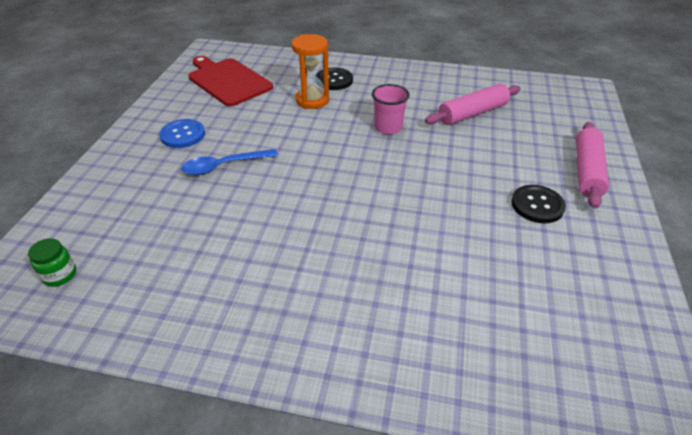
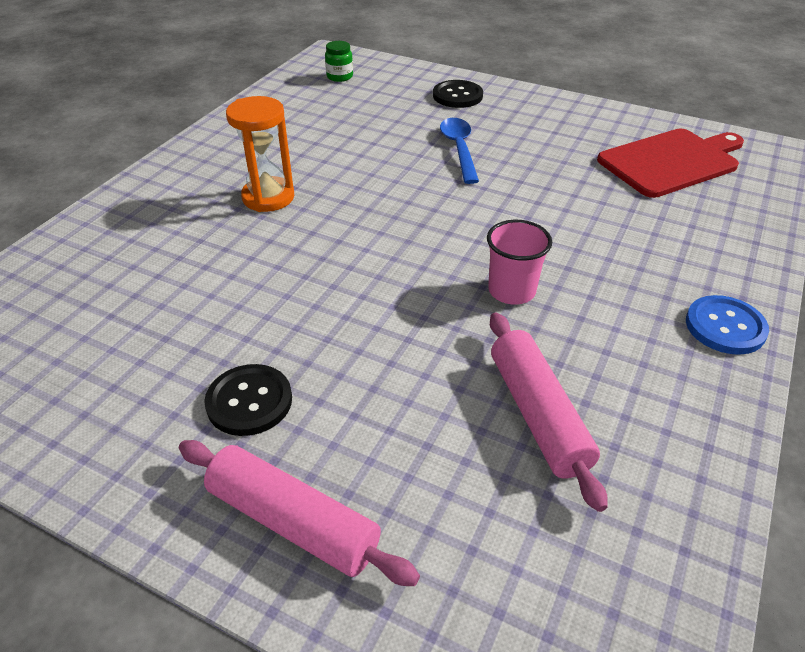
camera: 105 degrees right, 0 degrees up
blue button [159,119,205,148] -> blue button moved to [686,295,769,355]
orange hourglass [291,34,329,109] -> orange hourglass moved to [226,96,294,212]
black button [316,68,353,90] -> black button moved to [433,80,483,108]

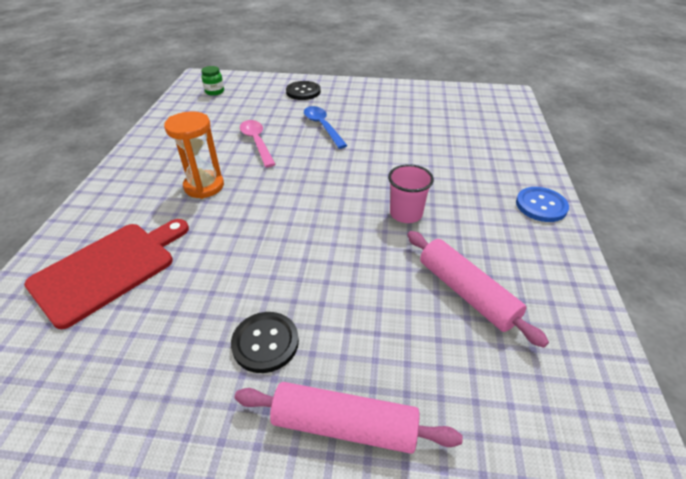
camera: 20 degrees left, 0 degrees up
red cutting board [597,128,744,198] -> red cutting board moved to [24,219,189,329]
none -> pink spoon [240,120,276,167]

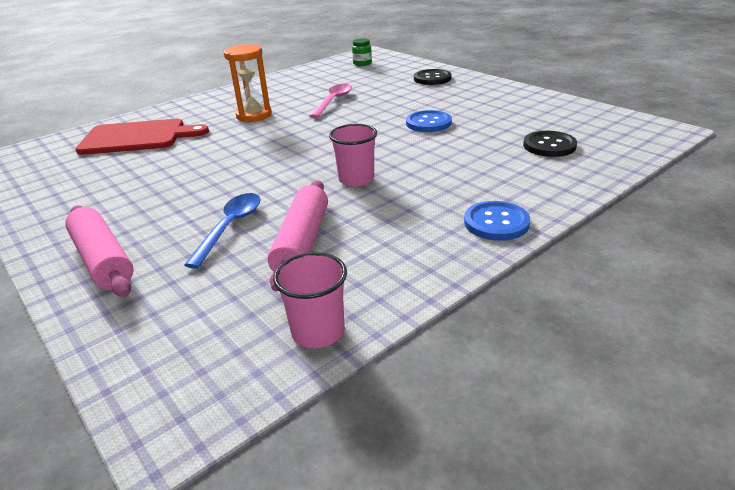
camera: 45 degrees right, 10 degrees down
black button [231,312,299,373] -> black button moved to [523,131,577,157]
blue spoon [304,106,348,149] -> blue spoon moved to [184,193,261,269]
none -> pink cup [273,252,347,348]
none -> blue button [406,110,452,132]

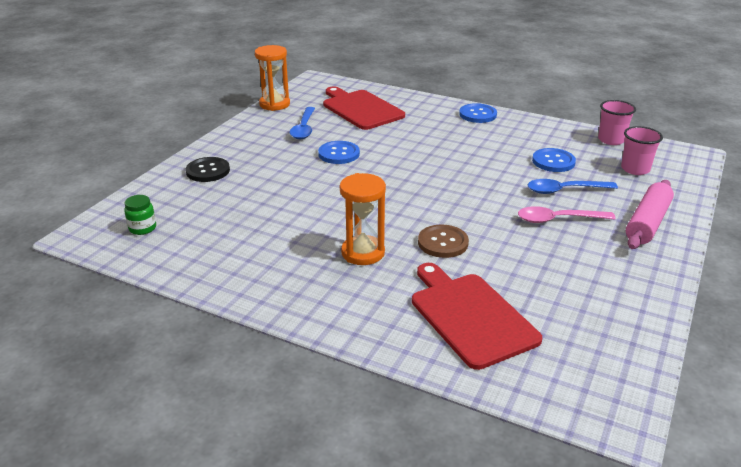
camera: 115 degrees left, 0 degrees up
pink rolling pin [267,180,328,291] -> blue button [532,148,576,172]
pink spoon [309,84,352,118] -> pink spoon moved to [518,206,616,223]
pink cup [329,124,377,187] -> pink cup moved to [621,126,663,175]
black button [523,131,577,157] -> red cutting board [323,87,405,130]
none -> orange hourglass [255,45,290,111]
none -> blue spoon [290,107,315,139]
none -> brown button [418,224,469,258]

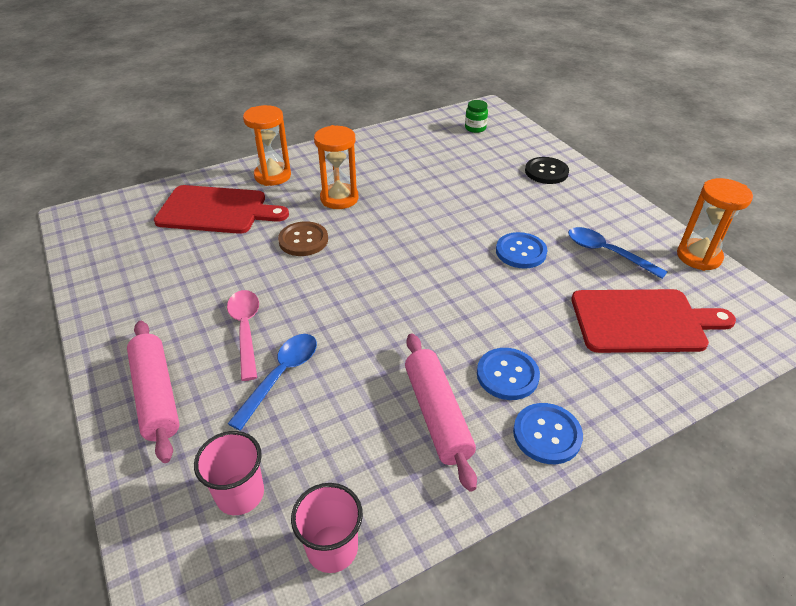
camera: 125 degrees right, 10 degrees up
pink spoon [518,206,616,223] -> pink spoon turned 45 degrees counterclockwise [227,290,259,381]
blue button [532,148,576,172] -> blue button moved to [477,348,540,400]
none -> orange hourglass [243,105,291,186]
none -> pink rolling pin [405,333,477,492]

